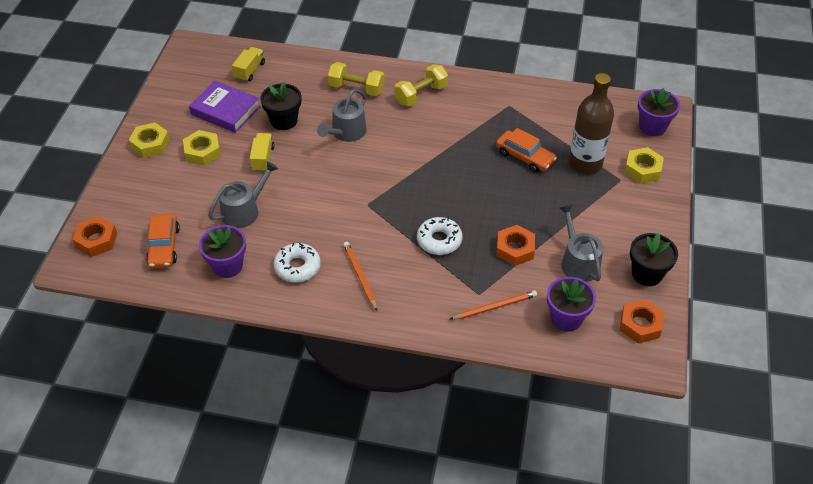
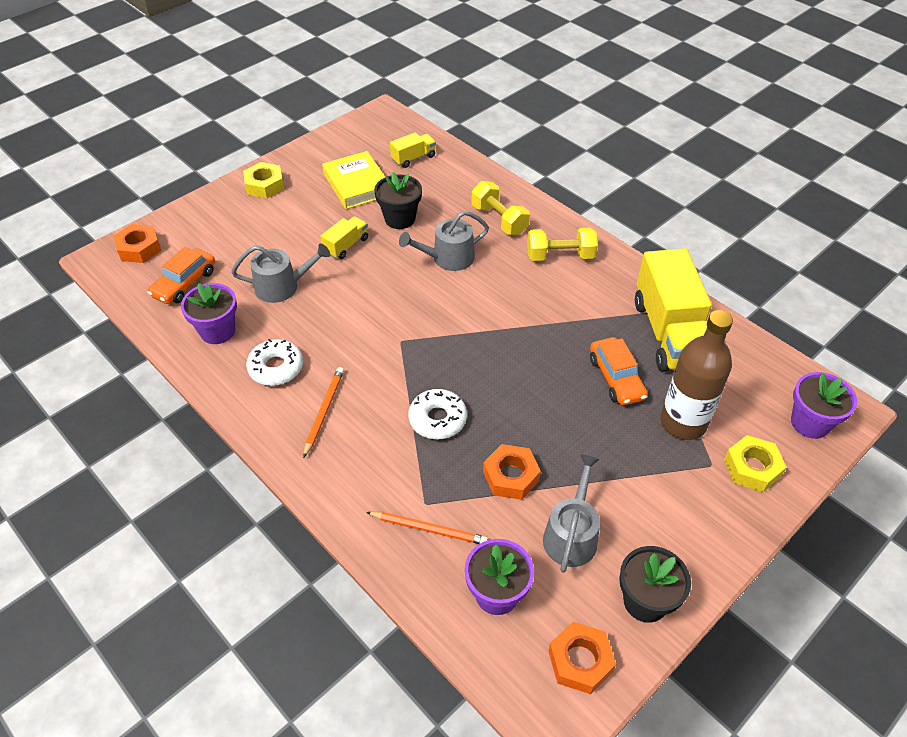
camera: 35 degrees right, 0 degrees up
yellow nut [183,130,221,166] -> none
purple book [189,81,261,133] -> yellow book [322,151,385,209]
none -> yellow truck [635,248,712,372]

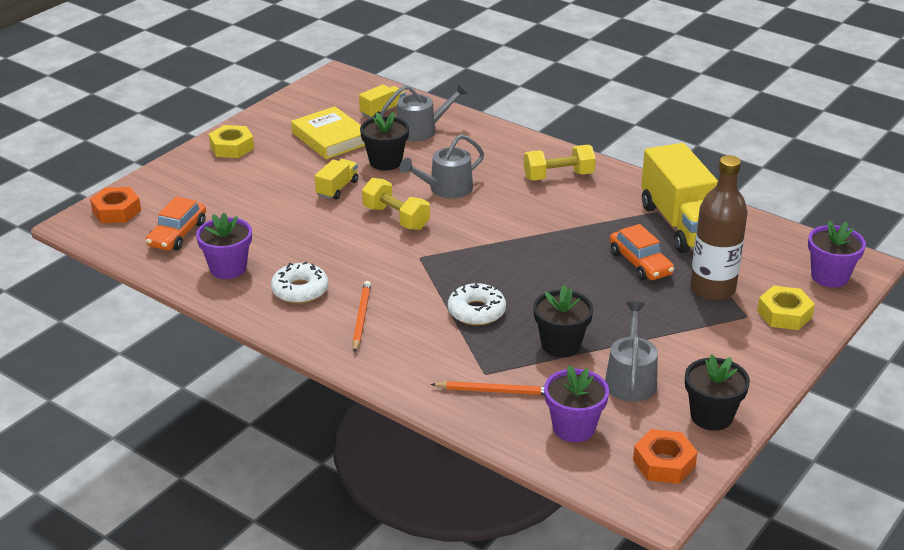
camera: 10 degrees left, 15 degrees down
grey watering can [231,244,330,303] -> grey watering can moved to [380,83,468,141]
yellow dumbbell [472,181,530,235] -> yellow dumbbell moved to [362,178,430,230]
orange nut [483,444,541,500] -> black flower pot [533,285,593,357]

